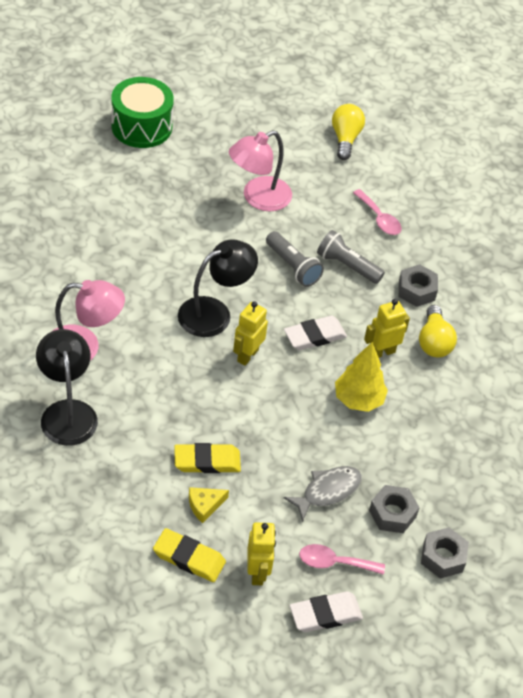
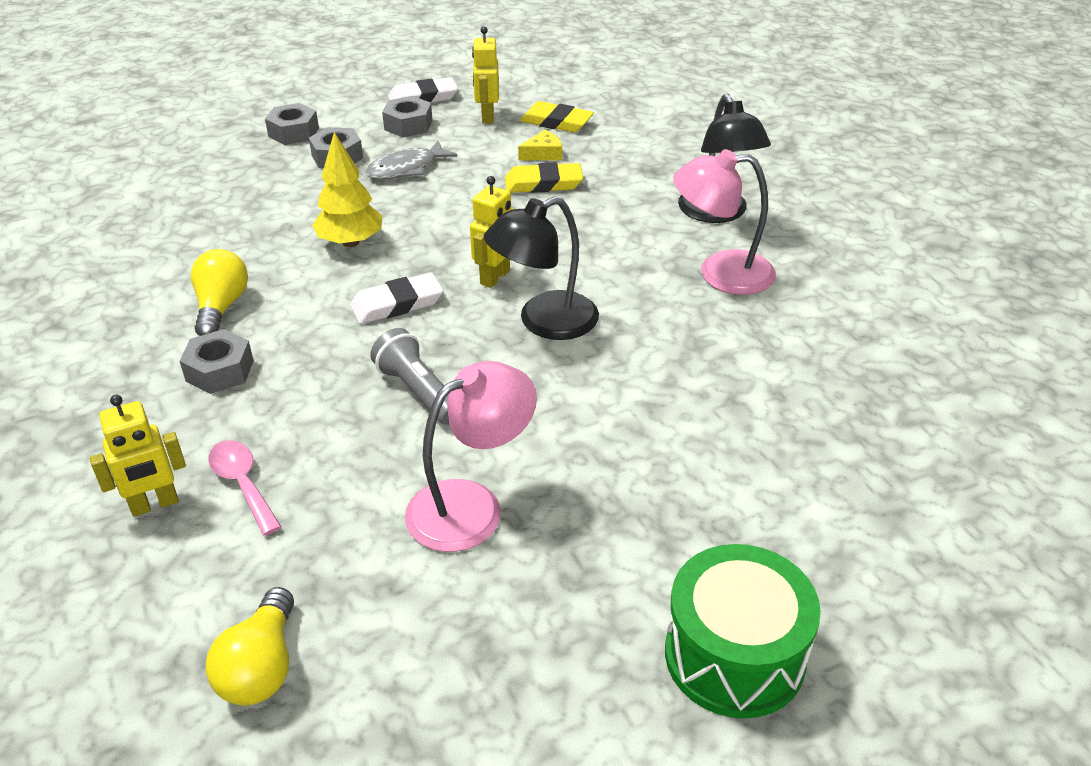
camera: 175 degrees left, 10 degrees down
pink spoon [299,544,385,575] -> grey nut [382,96,433,137]
grey flashlight [317,230,385,284] -> none
yellow robot [364,299,410,358] -> yellow robot moved to [90,395,186,517]

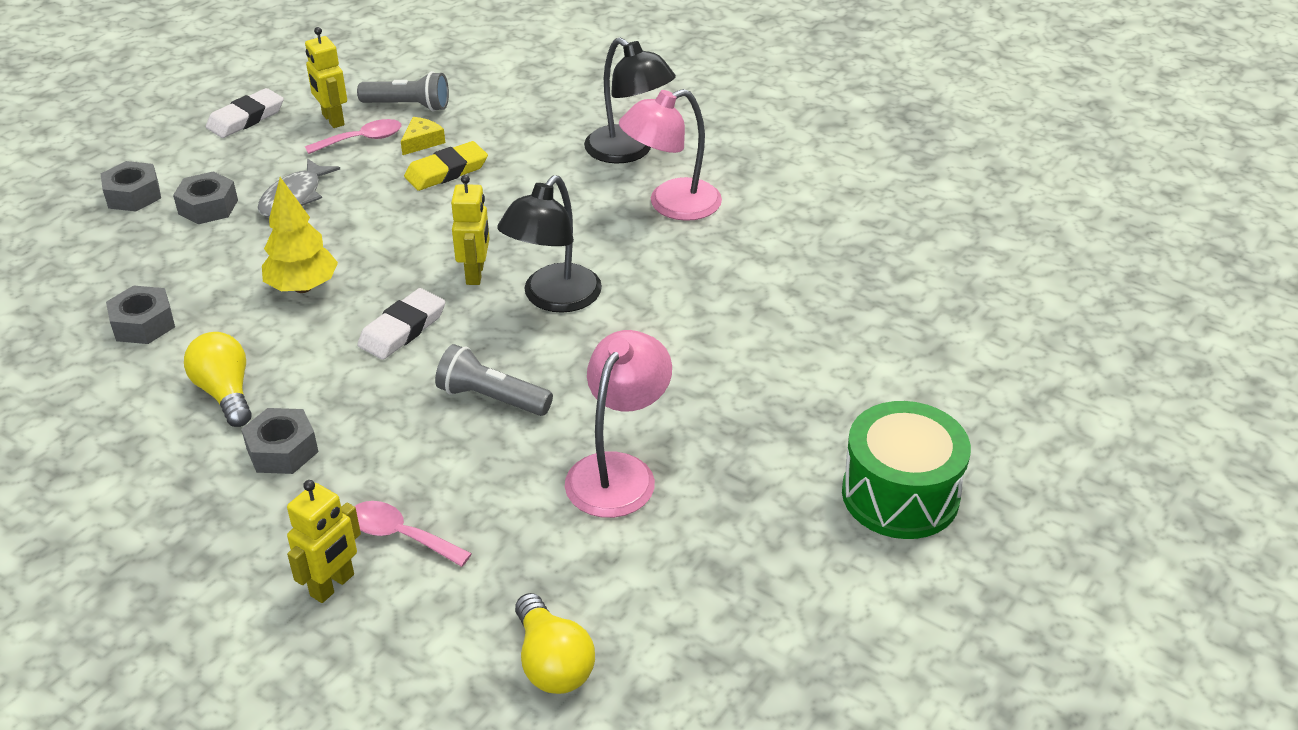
camera: 30 degrees left, 0 degrees up
grey nut [382,96,433,137] -> grey nut moved to [106,285,175,344]
yellow eraser [520,101,594,133] -> grey flashlight [357,71,449,112]
none -> pink spoon [305,119,401,154]

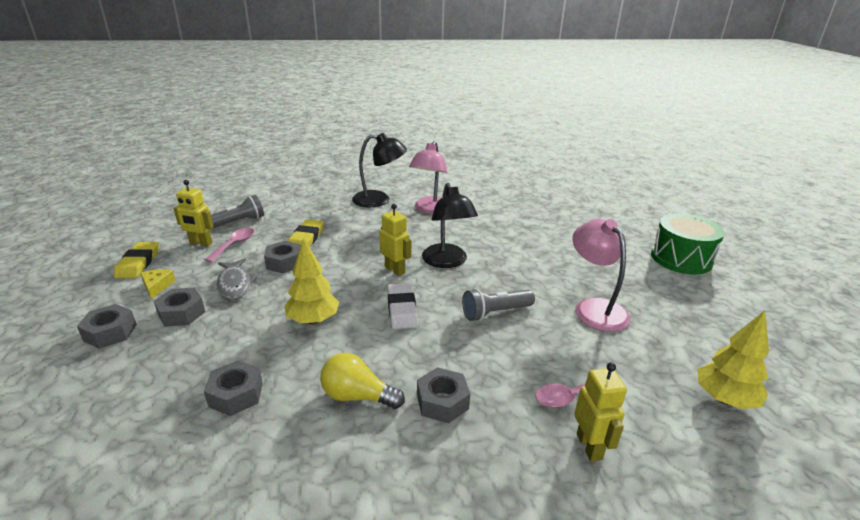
camera: 45 degrees left, 10 degrees down
white eraser [206,88,284,138] -> yellow eraser [114,242,159,278]
yellow cheese [401,117,445,155] -> yellow cheese moved to [140,269,176,299]
yellow light bulb [515,593,595,694] -> yellow tree [698,310,769,409]
none -> grey nut [264,241,301,273]

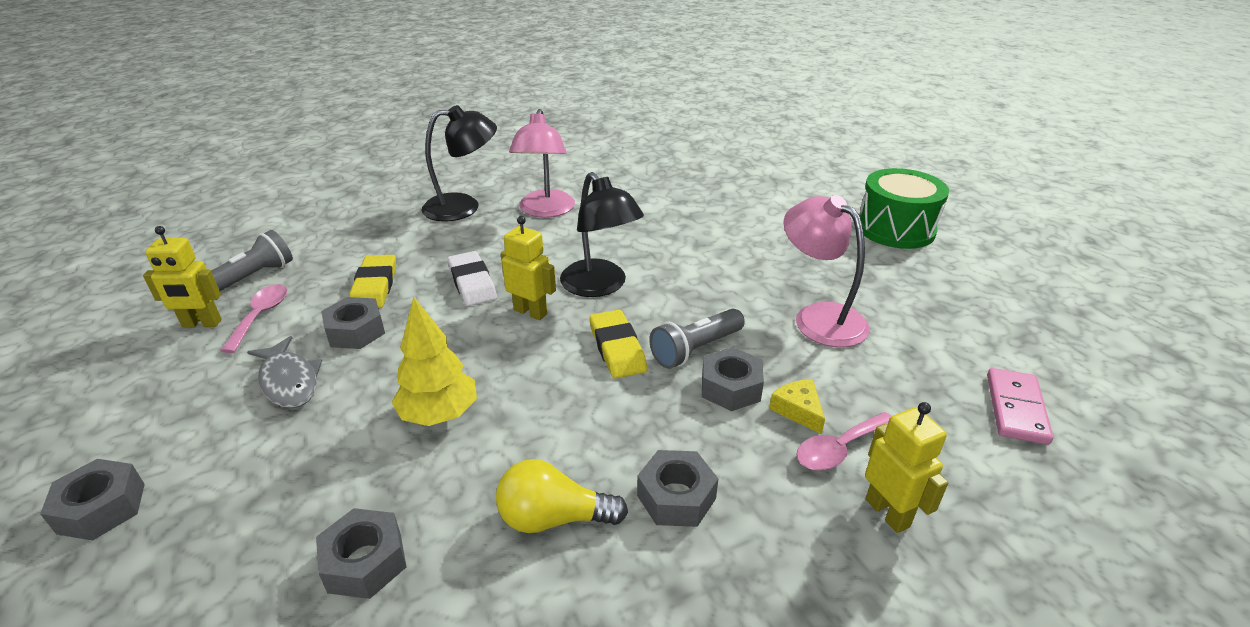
camera: 15 degrees left, 5 degrees up
yellow eraser [114,242,159,278] -> yellow eraser moved to [589,310,647,379]
yellow cheese [140,269,176,299] -> yellow cheese moved to [769,379,825,434]
grey nut [154,288,205,327] -> grey nut moved to [702,347,764,411]
white eraser [387,283,418,329] -> white eraser moved to [447,251,497,306]
yellow tree [698,310,769,409] -> pink domino [987,368,1053,445]

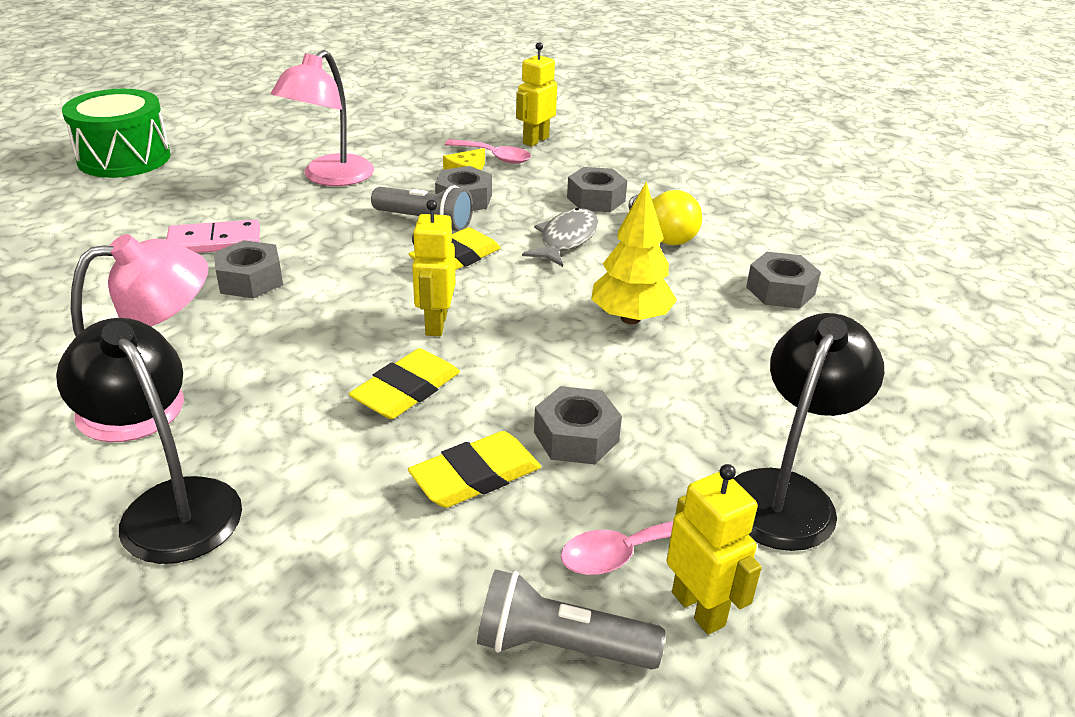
camera: 120 degrees left, 0 degrees up
grey nut [40,459,145,541] -> grey nut moved to [214,240,283,298]
grey fish [247,336,322,408] -> grey fish moved to [522,208,599,267]
white eraser [447,251,497,306] -> yellow eraser [349,348,460,419]
black lamp [560,172,644,297] -> black lamp moved to [733,313,884,551]
pink domino [987,368,1053,445] -> pink domino moved to [166,220,260,253]

